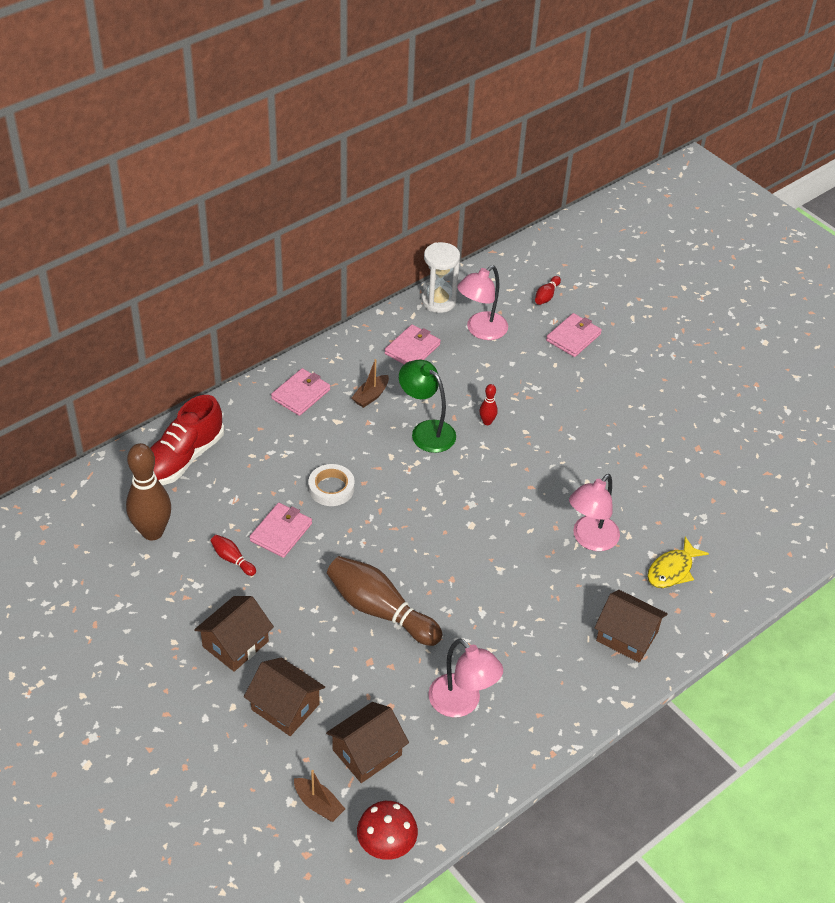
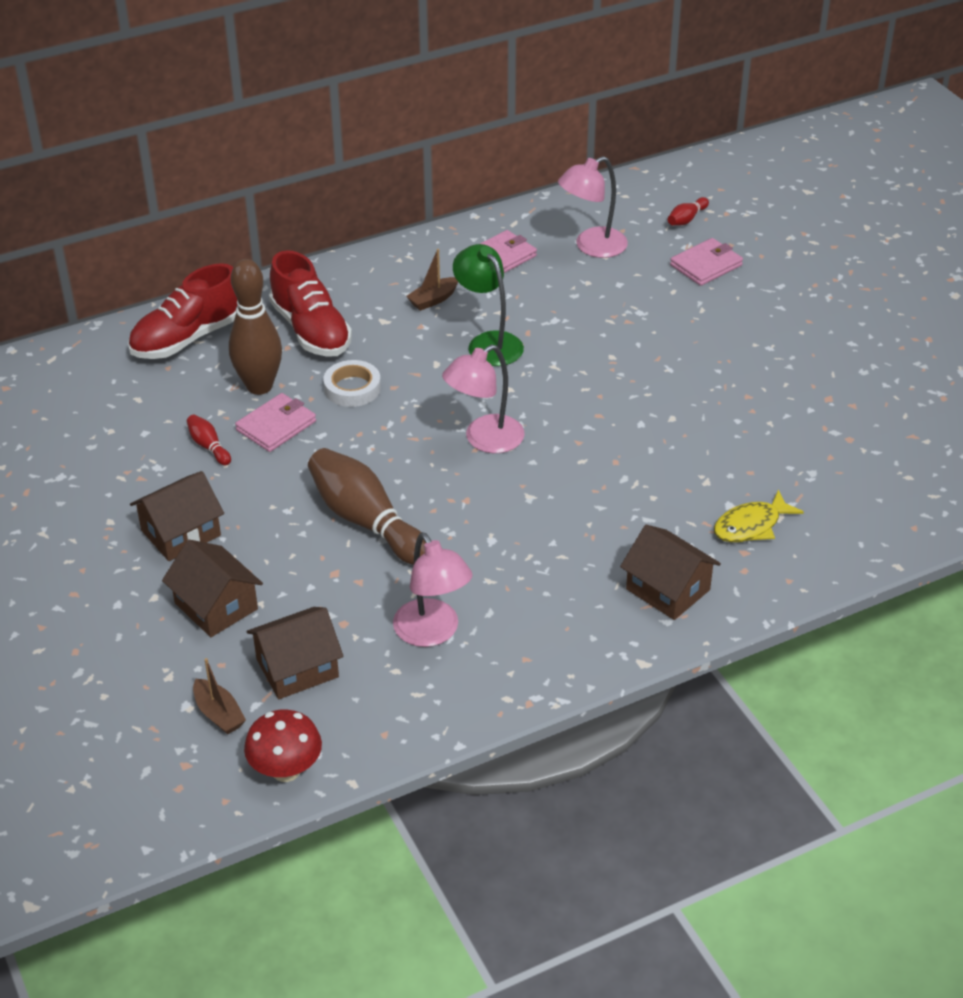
camera: 15 degrees right, 5 degrees down
brown bowling pin [126,443,171,540] -> brown bowling pin moved to [229,259,282,395]
pink wallet [271,368,330,416] -> none
white hourglass [422,242,460,313] -> none
red bowling pin [479,384,498,425] -> none
pink lamp [569,474,620,551] -> pink lamp moved to [442,344,525,453]
none -> red shoe [269,250,352,357]

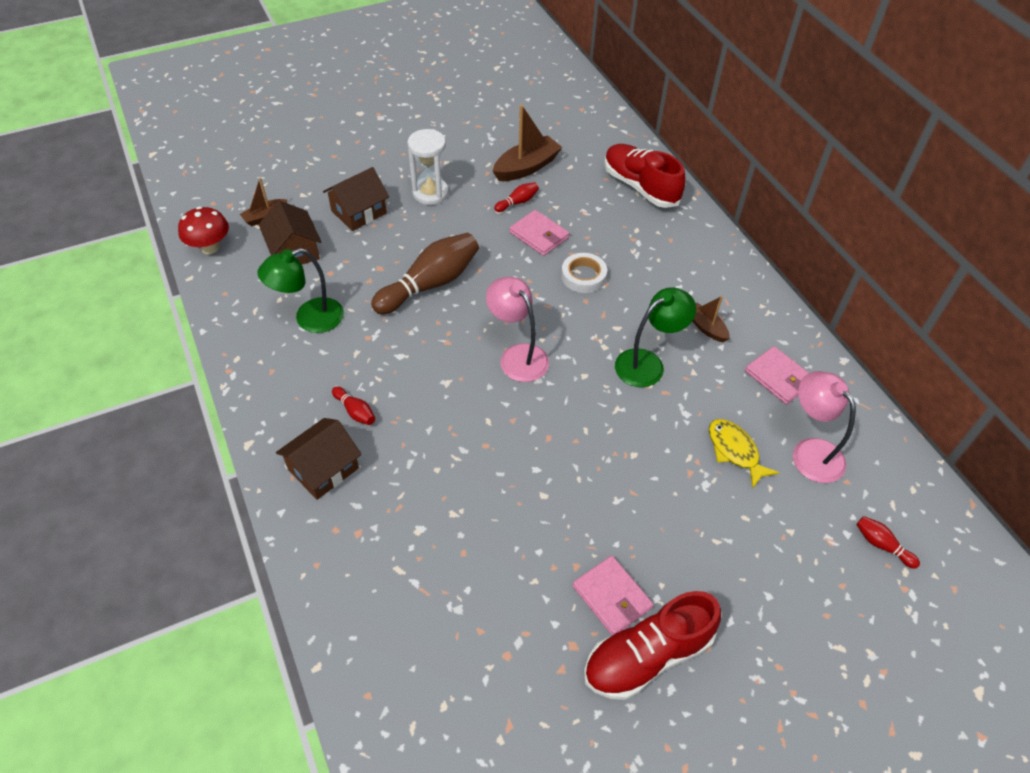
camera: 90 degrees right, 10 degrees up
brown house [130,471,224,561] -> white hourglass [407,129,448,205]
brown bowling pin [229,259,282,395] -> none
red shoe [269,250,352,357] -> red shoe moved to [584,591,721,700]
pink lamp [393,532,473,647] -> green lamp [257,248,344,333]
pink wallet [670,238,743,286] -> pink wallet moved to [573,556,654,635]
yellow fish [714,490,804,542] -> yellow fish moved to [709,419,779,488]
none -> red bowling pin [332,386,375,425]
none -> brown boat [493,105,562,181]

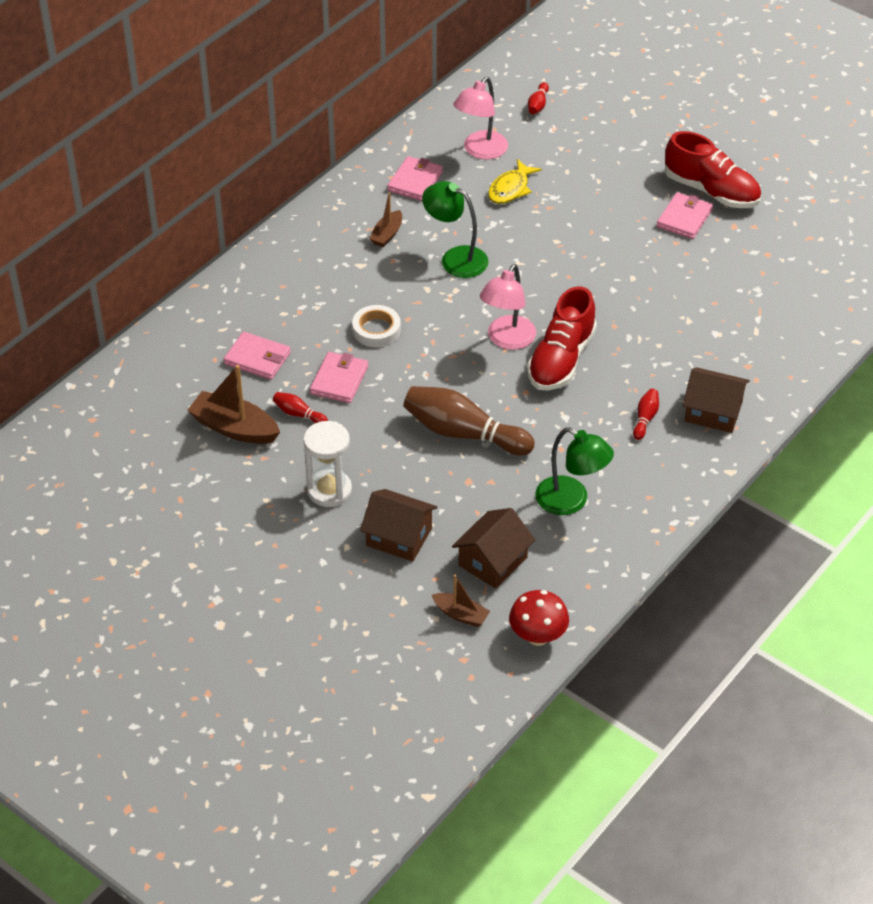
camera: 115 degrees left, 5 degrees down
red shoe [604,144,686,208] -> red shoe moved to [527,286,597,390]
none -> pink wallet [224,332,291,380]

